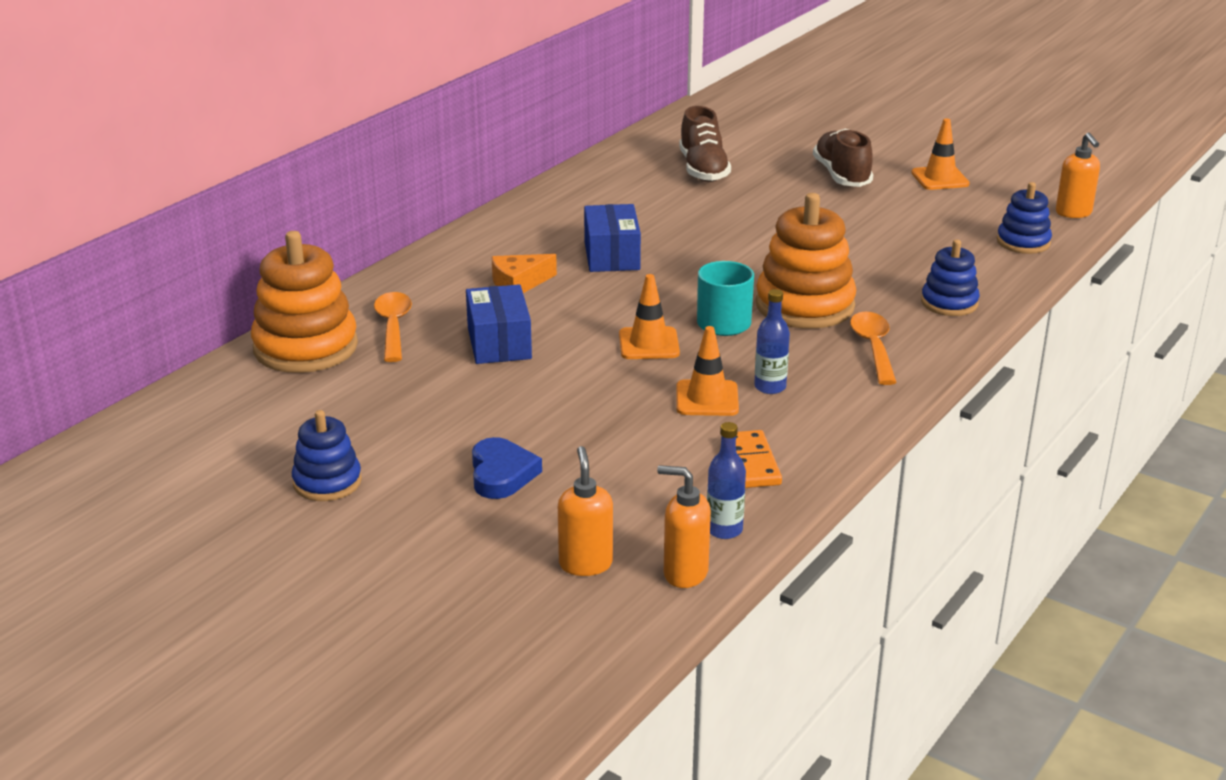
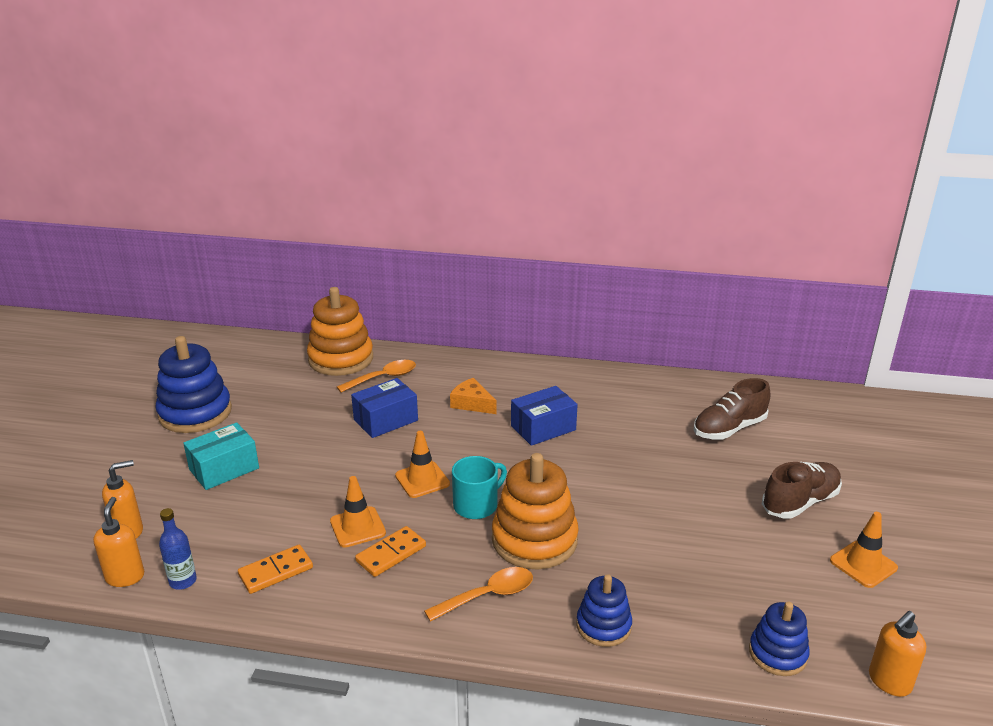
camera: 65 degrees right, 0 degrees up
blue stacking toy [292,410,362,501] -> blue stacking toy [155,336,232,433], size x1.74
blue heart [472,437,542,499] -> turquoise box [183,422,259,490]
blue bottle [754,289,790,394] -> orange domino [355,526,426,577]

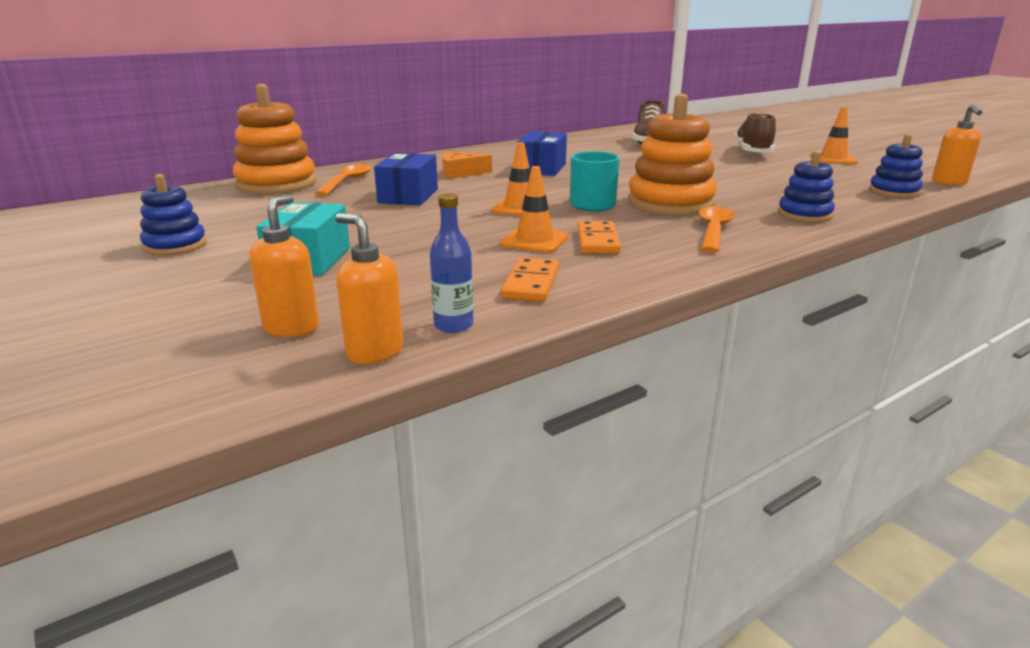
camera: 45 degrees left, 5 degrees down
blue stacking toy [155,336,232,433] -> blue stacking toy [140,174,207,256], size x0.57

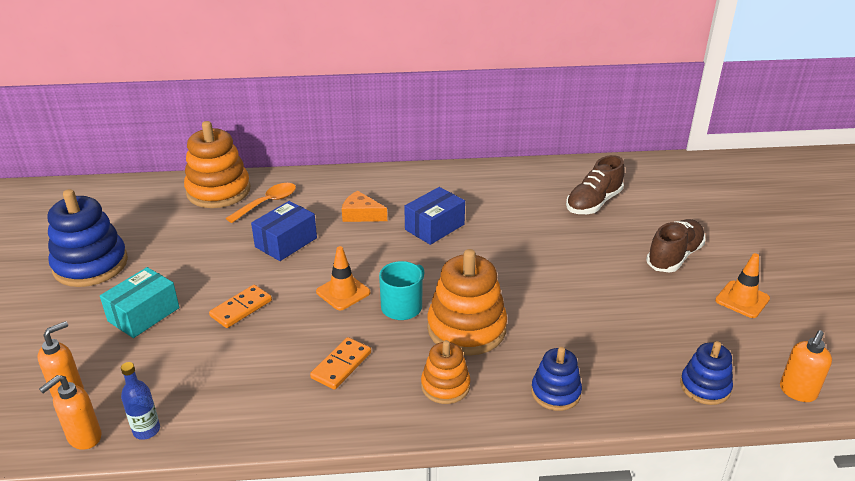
camera: 30 degrees right, 10 degrees up
blue stacking toy [140,174,207,256] -> blue stacking toy [47,189,128,287], size x1.74
orange soap dispenser [335,213,403,364] -> orange soap dispenser turned 120 degrees counterclockwise [39,375,102,450]
orange traffic cone [500,166,568,253] -> none
orange domino [501,257,559,302] -> orange domino moved to [209,285,272,328]
orange spoon [699,206,735,253] -> orange stacking toy [421,340,470,404]

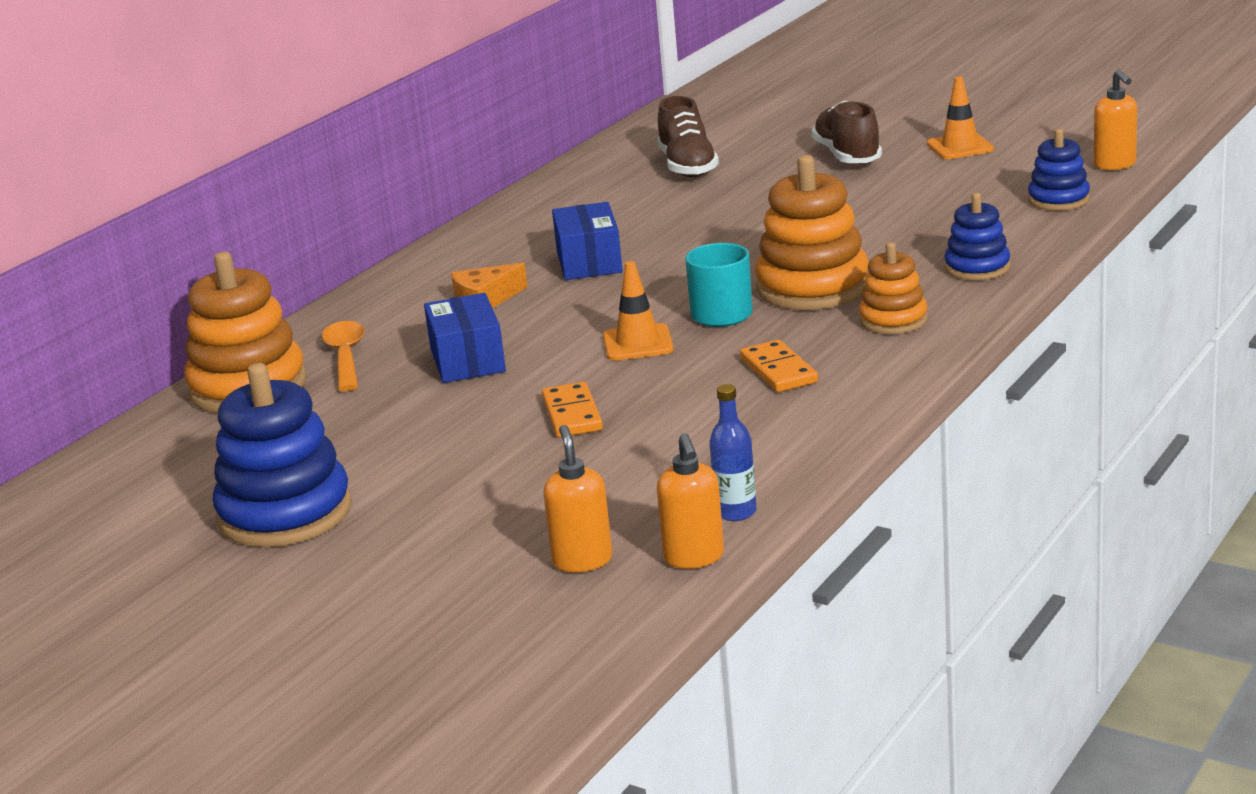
camera: 50 degrees left, 10 degrees down
turquoise box [100,267,179,338] -> none

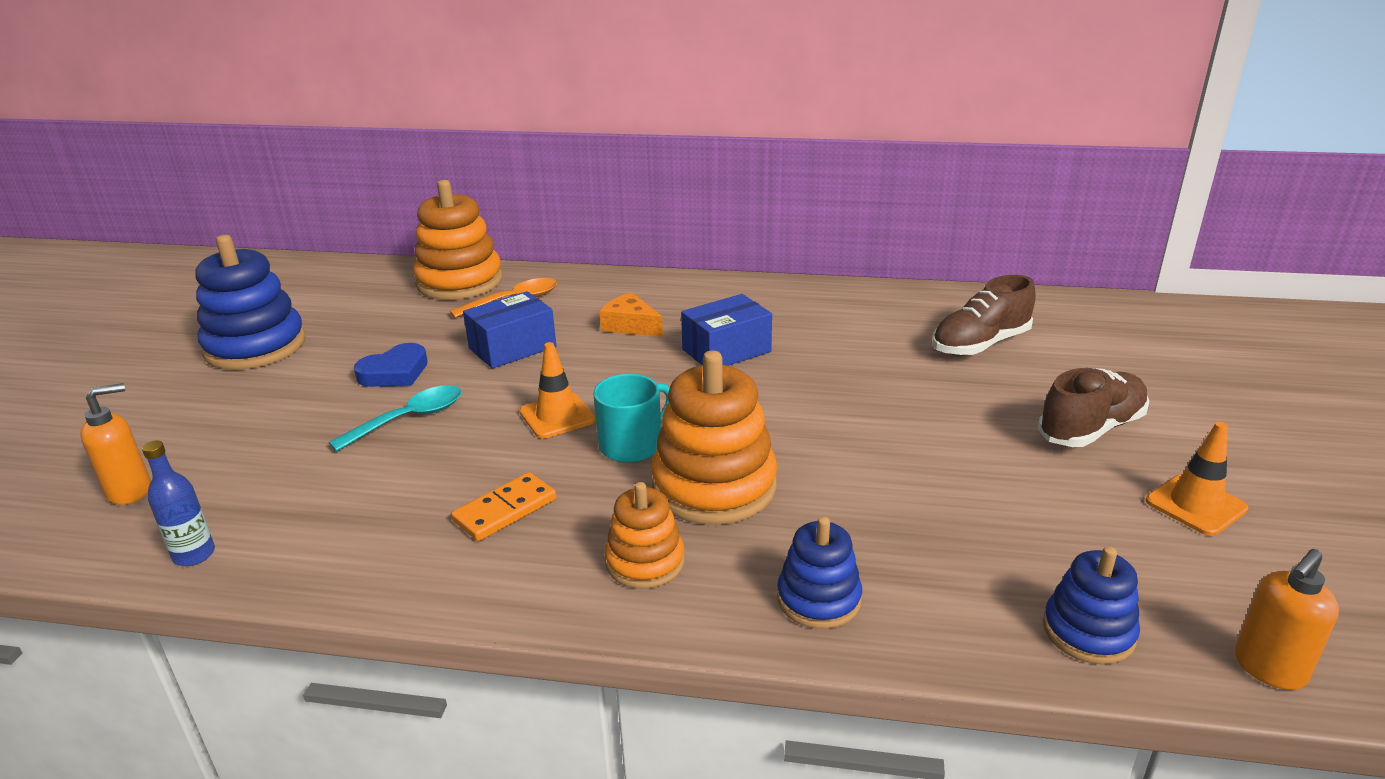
camera: 65 degrees right, 5 degrees up
orange domino [542,382,603,437] -> turquoise spoon [329,385,461,451]
orange soap dispenser [657,433,724,569] -> none
none -> blue heart [354,343,428,387]

